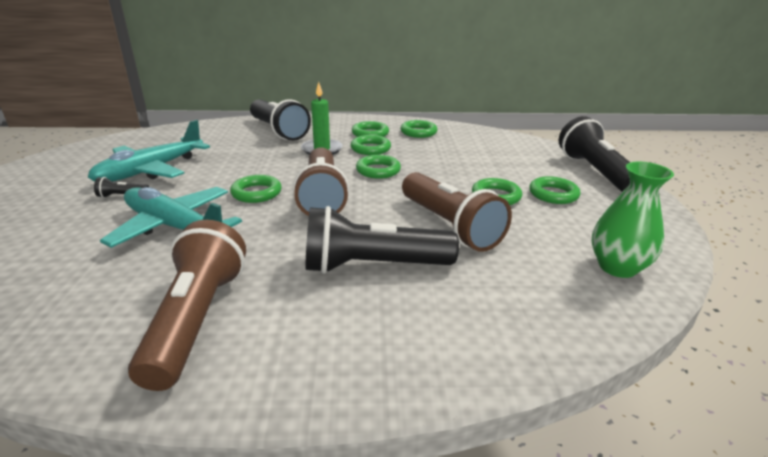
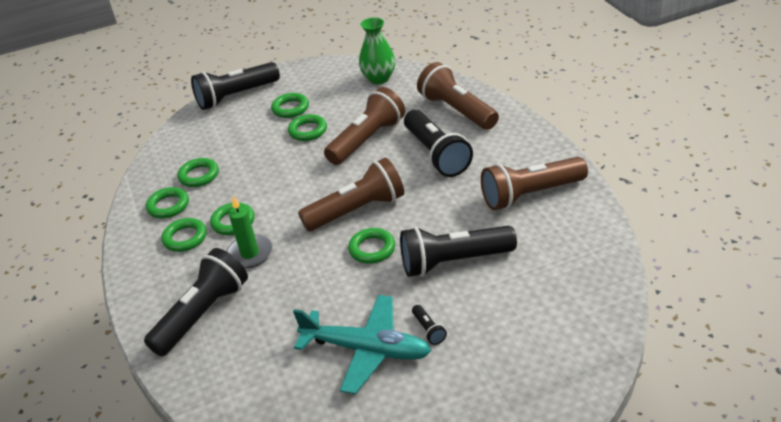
camera: 105 degrees left, 10 degrees up
turquoise plane [100,187,242,248] -> black flashlight [400,226,517,277]
green ring [356,155,401,179] -> green ring moved to [177,158,219,187]
none -> brown flashlight [417,62,499,130]

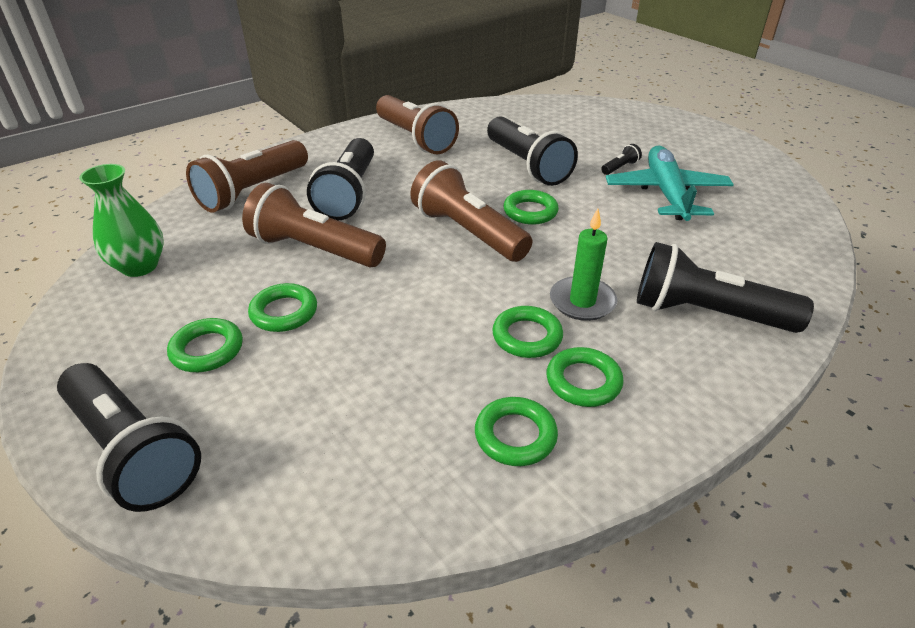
camera: 110 degrees left, 0 degrees up
green ring [177,158,219,187] -> none
black flashlight [404,110,473,177] -> black flashlight turned 135 degrees clockwise [307,138,374,220]

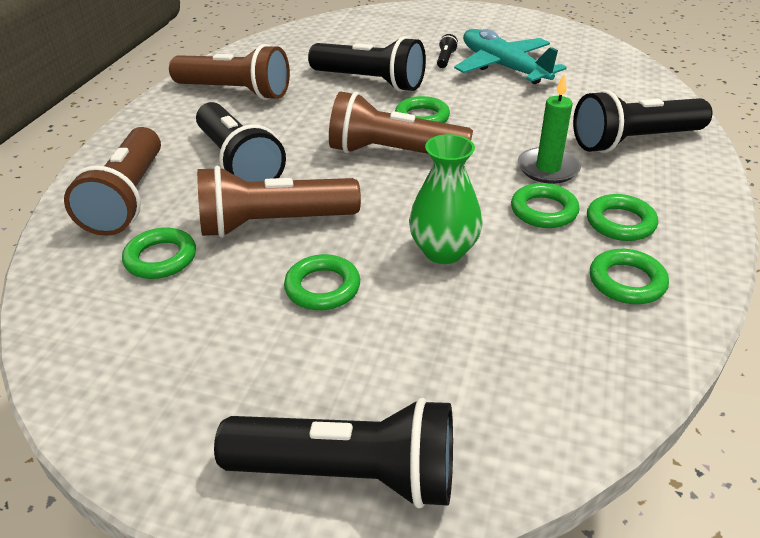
camera: 35 degrees left, 0 degrees up
green vase [79,164,164,277] -> green vase moved to [409,134,483,264]
green ring [167,318,243,372] -> green ring moved to [122,228,196,279]

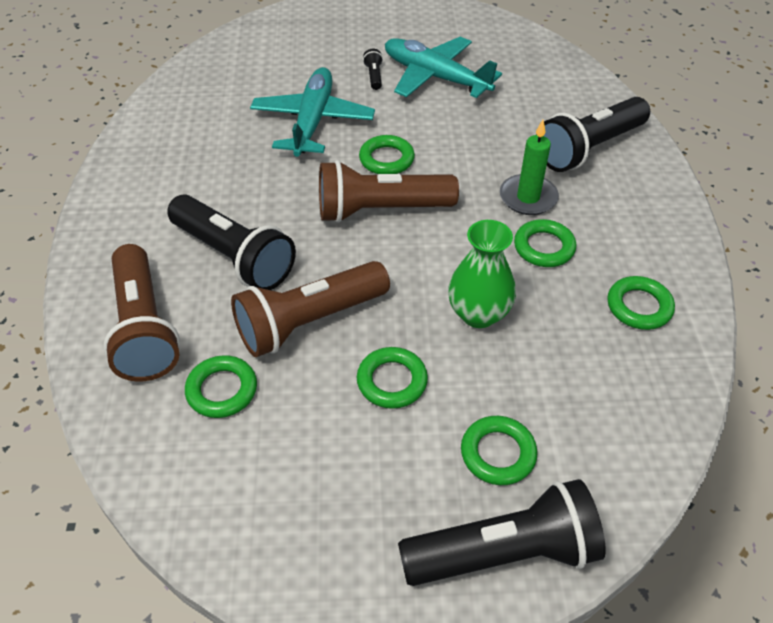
camera: 20 degrees left, 10 degrees up
brown flashlight [169,44,290,100] -> none
black flashlight [308,36,426,92] -> turquoise plane [250,67,375,157]
green ring [587,194,658,241] -> green ring moved to [461,416,538,485]

